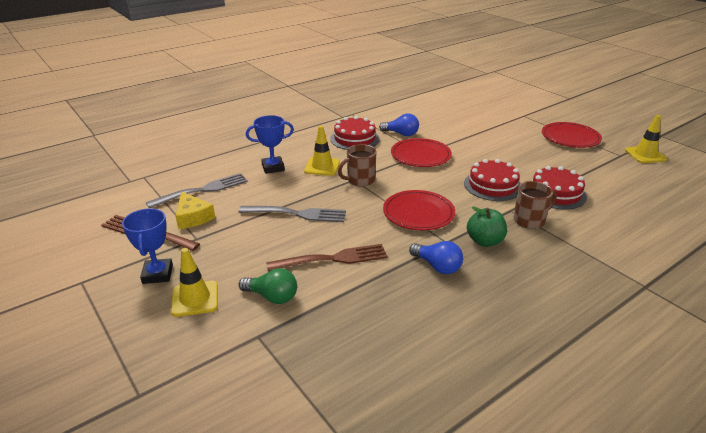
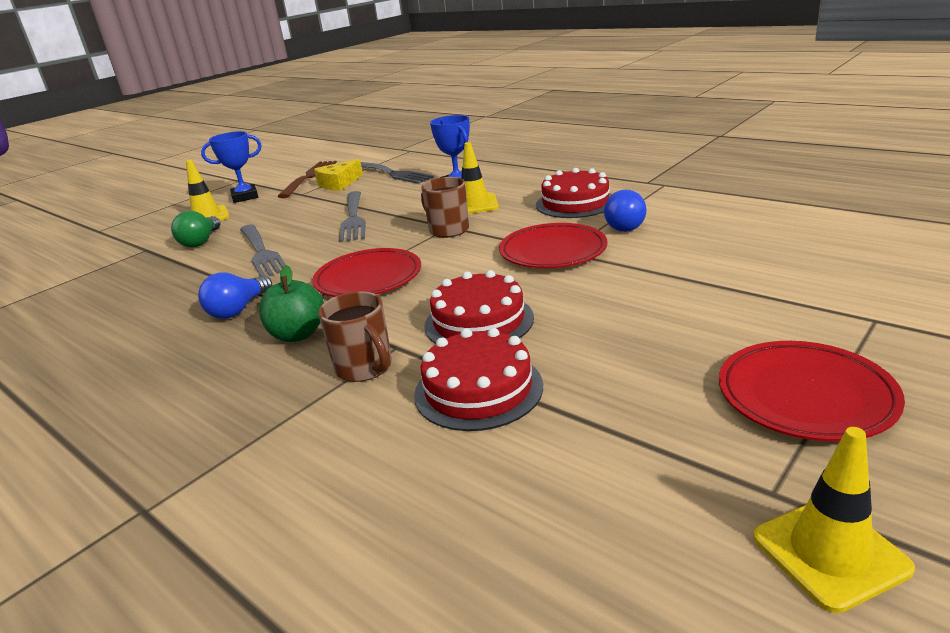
camera: 80 degrees right, 5 degrees down
brown fork [266,244,388,271] -> grey fork [240,224,286,276]

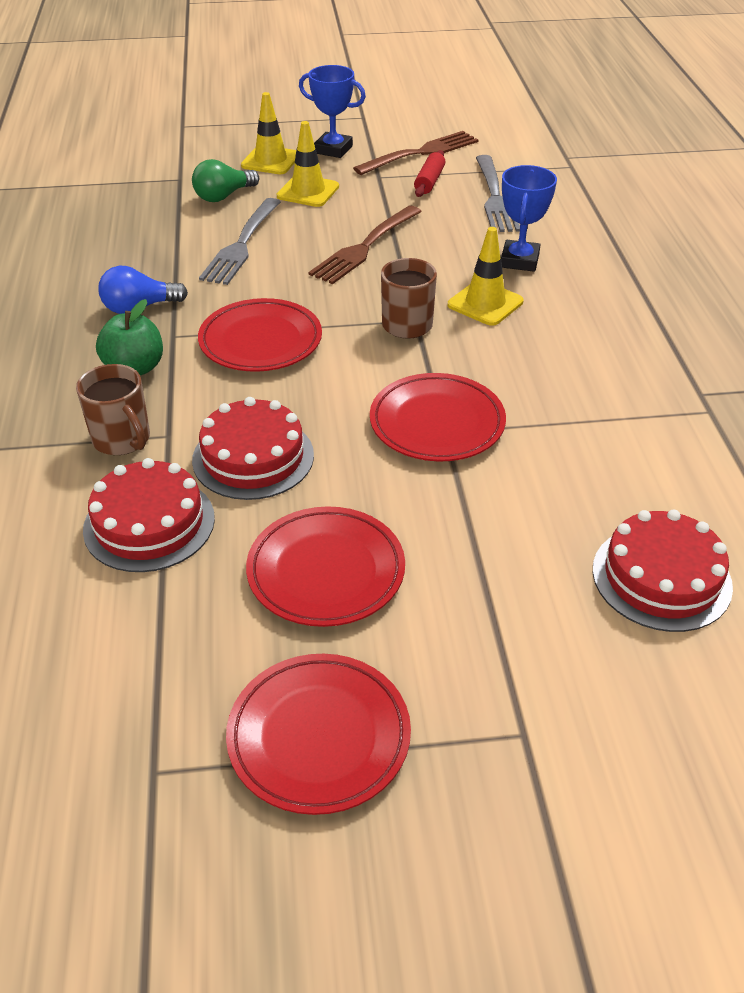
camera: 40 degrees right, 15 degrees up
yellow cheese [314,159,363,191] -> red rolling pin [414,150,445,197]
brown mug [318,291,392,382] -> brown mug turned 45 degrees counterclockwise [76,364,150,455]
grey fork [339,191,365,242] -> brown fork [308,206,422,284]
red cake [536,168,612,218] -> red cake moved to [593,510,733,632]
blue light bulb [604,190,646,232] -> none
yellow traffic cone [753,427,915,613] -> yellow traffic cone moved to [277,121,339,207]
none -> red plate [246,506,405,627]

